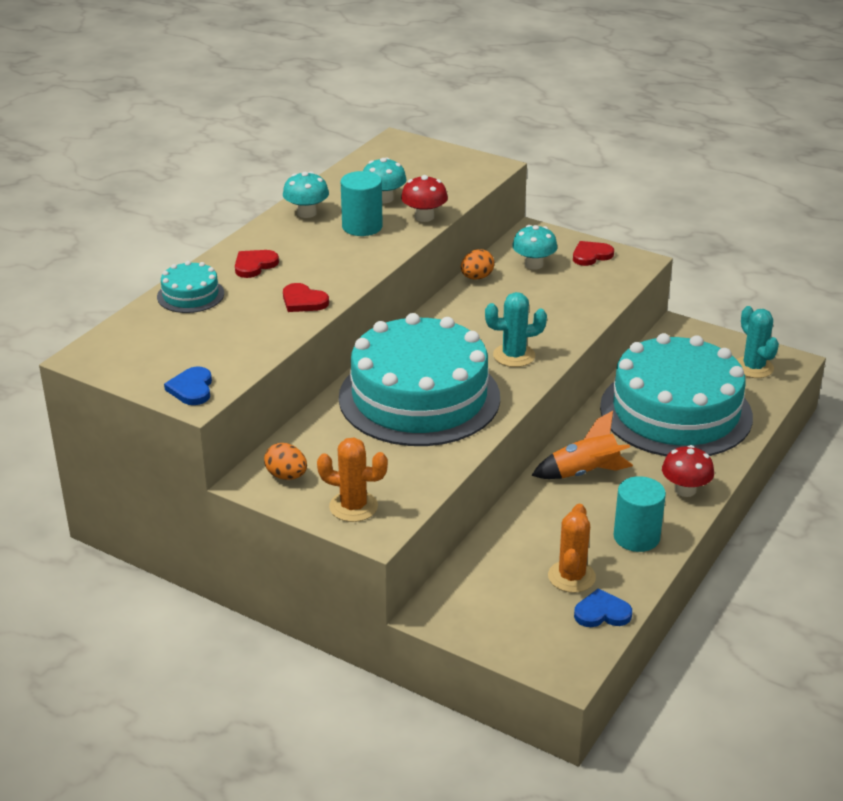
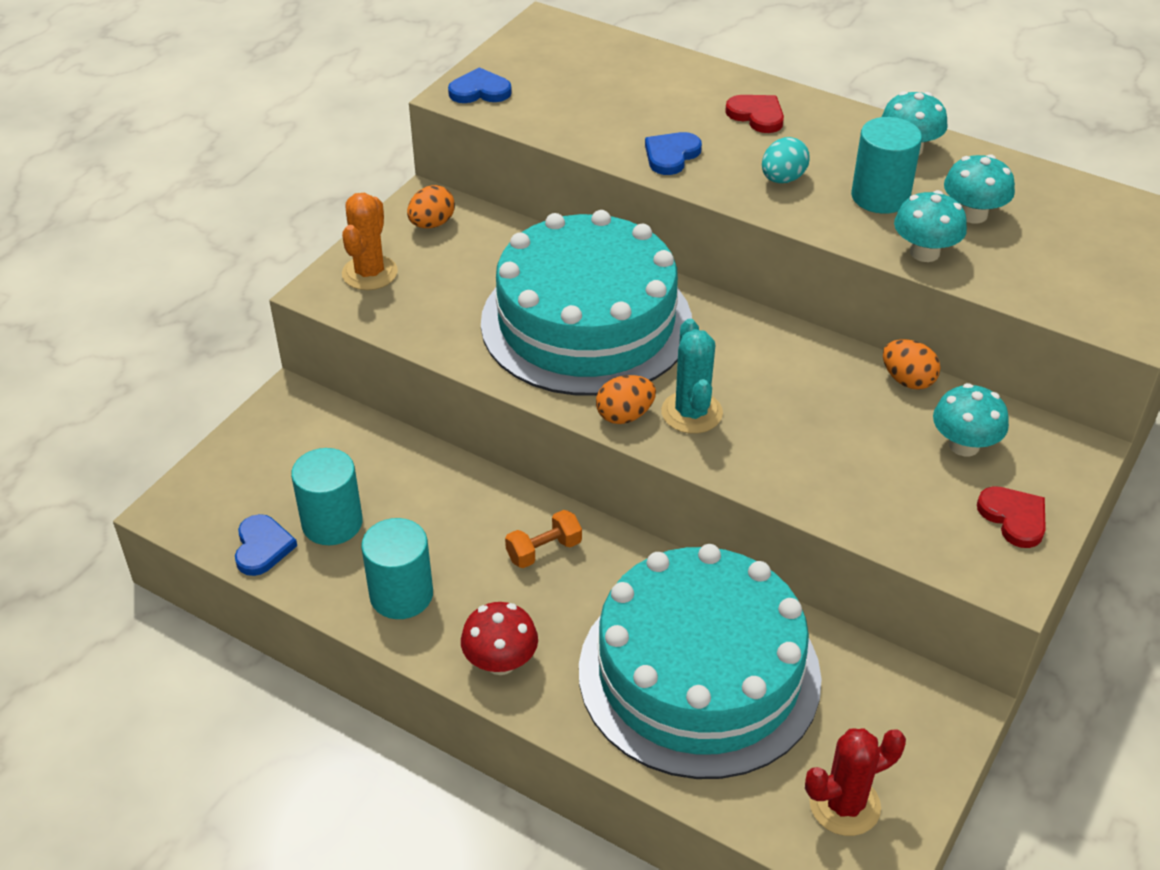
camera: 90 degrees right, 10 degrees up
turquoise cake [157,261,224,313] -> none
red heart [283,283,329,312] -> blue heart [645,132,702,175]
red mushroom [401,175,448,222] -> turquoise mushroom [894,190,967,262]
orange rocket [531,411,633,479] -> orange dumbbell [505,510,582,568]
orange cactus [548,504,596,593] -> turquoise cylinder [291,448,363,545]
turquoise cactus [737,306,779,378] -> red cactus [805,729,906,836]
none -> orange egg [596,375,656,424]
none -> turquoise egg [762,137,810,183]

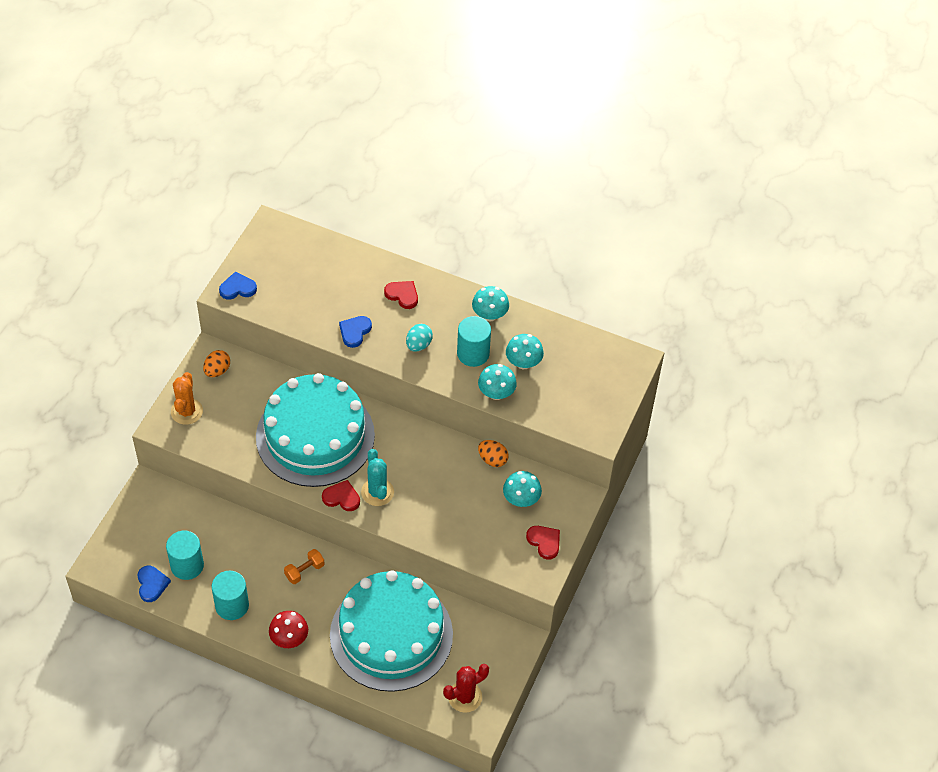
camera: 10 degrees left, 10 degrees up
orange egg [596,375,656,424] -> red heart [322,480,360,511]

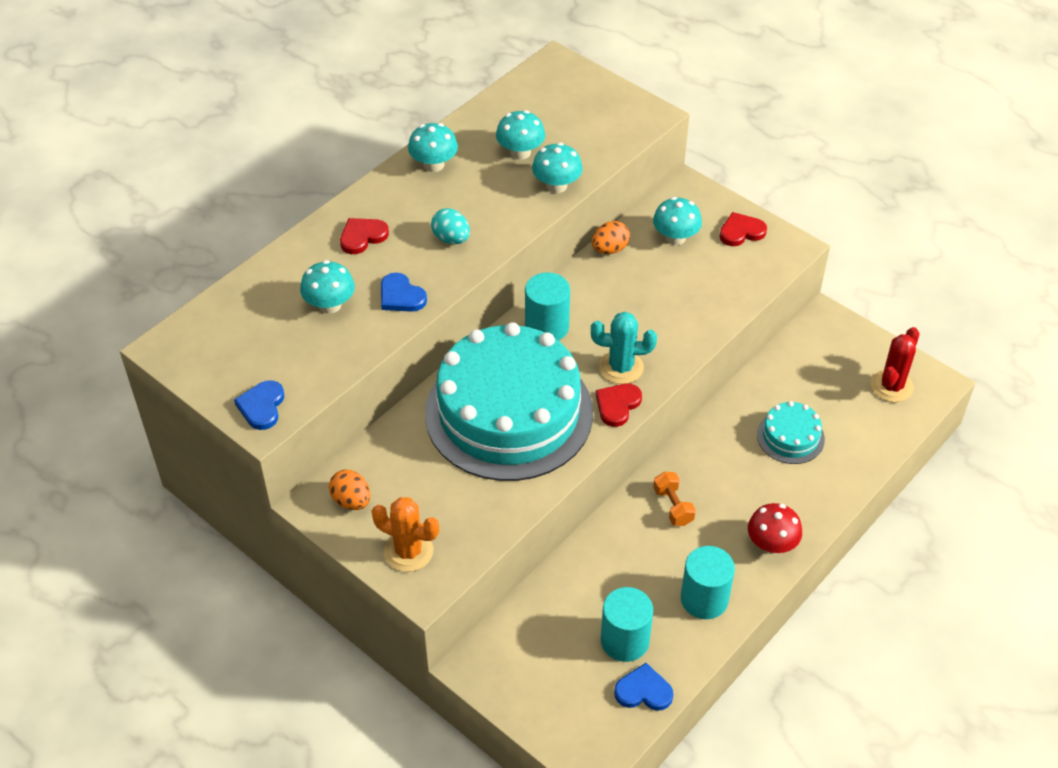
camera: 70 degrees left, 5 degrees down
turquoise cake [330,570,453,692] -> turquoise cake [757,401,825,464], size x0.42
red cactus [443,664,489,713] -> red cactus turned 45 degrees clockwise [871,327,920,402]
turquoise cylinder [457,316,491,367] -> turquoise cylinder moved to [525,272,570,341]
none -> turquoise mushroom [300,260,355,314]

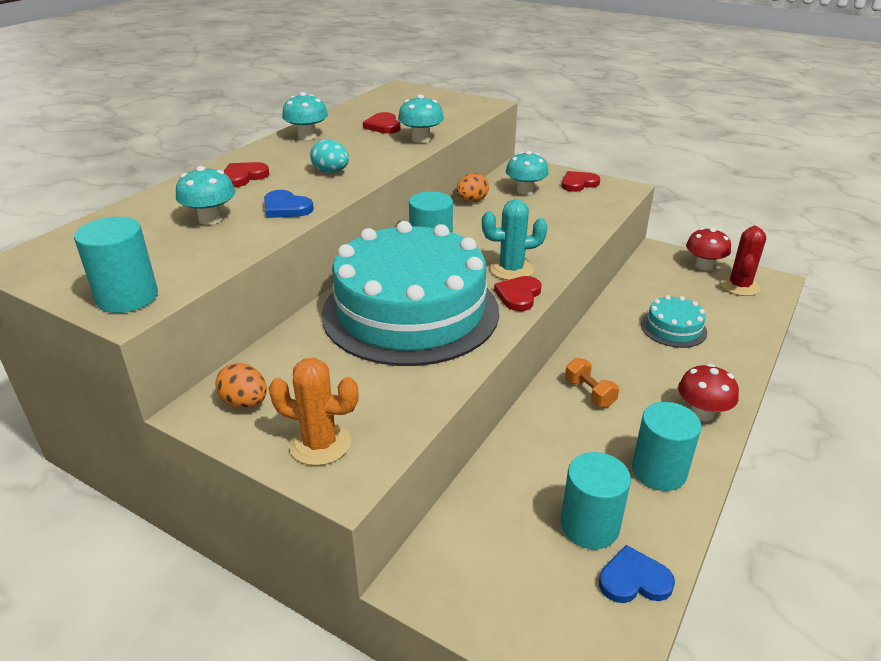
camera: 10 degrees left, 15 degrees down
blue heart [234,380,284,430] -> turquoise cylinder [74,217,158,313]
turquoise mushroom [496,110,545,160] -> red heart [363,112,401,134]
none -> red mushroom [686,228,731,270]

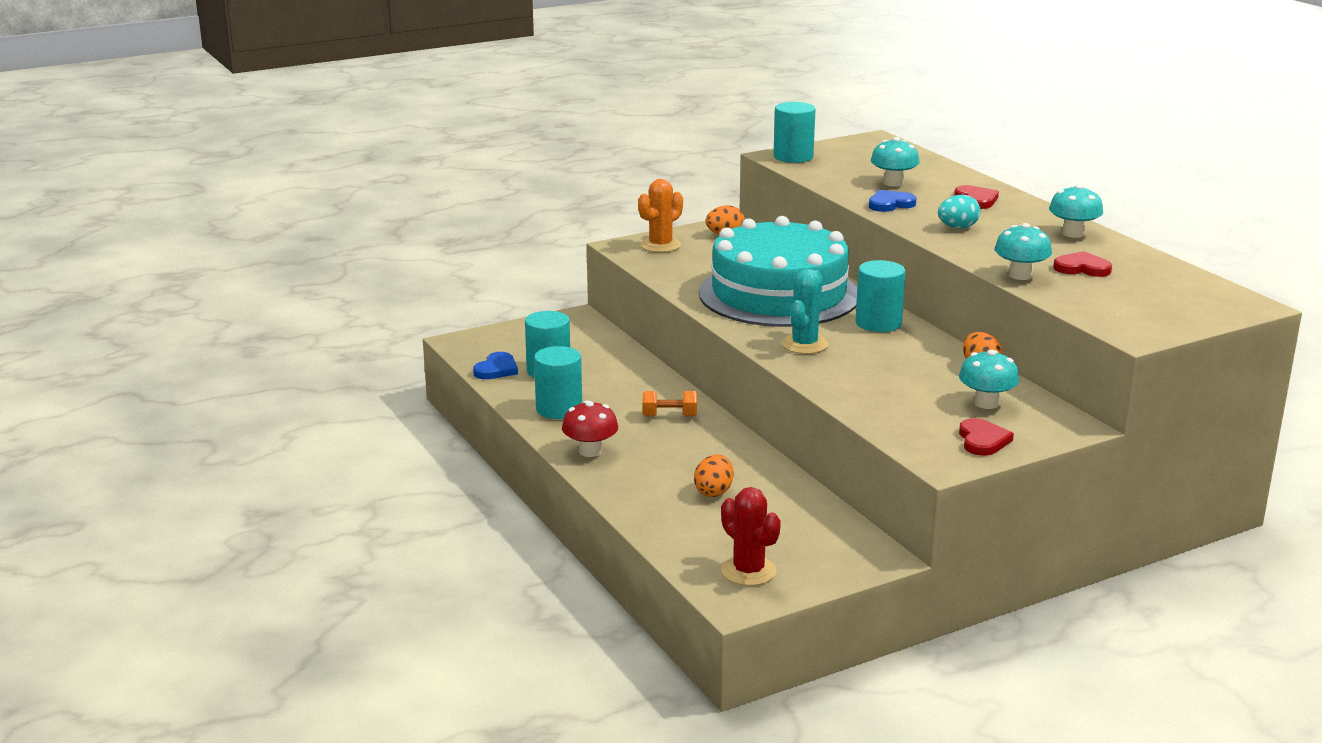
camera: 120 degrees right, 10 degrees down
red heart [494,276,542,311] -> none
turquoise cake [641,295,707,348] -> orange egg [694,455,734,497]
red mushroom [686,228,731,270] -> none

